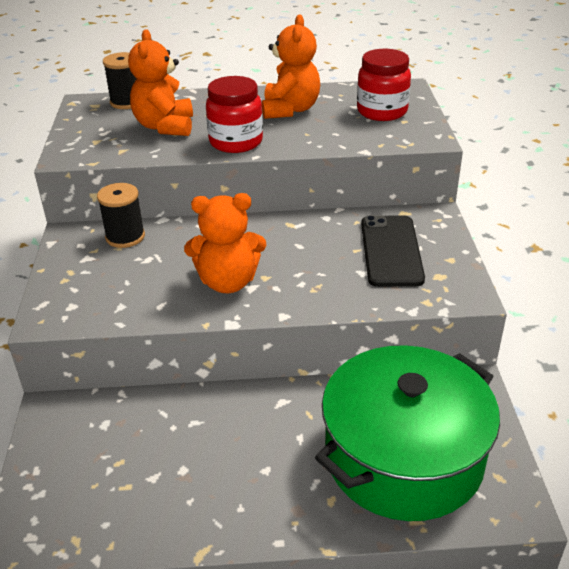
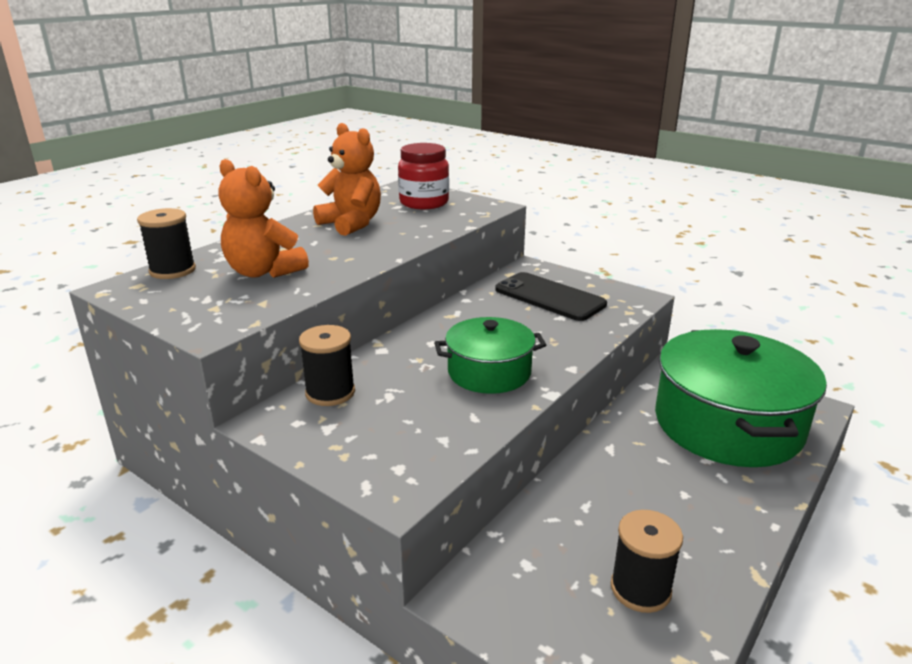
camera: 50 degrees left, 10 degrees down
orange teddy bear [184,193,266,293] -> green pot [434,317,546,394]
red jar [206,76,263,153] -> none
none -> black spool [611,510,683,613]

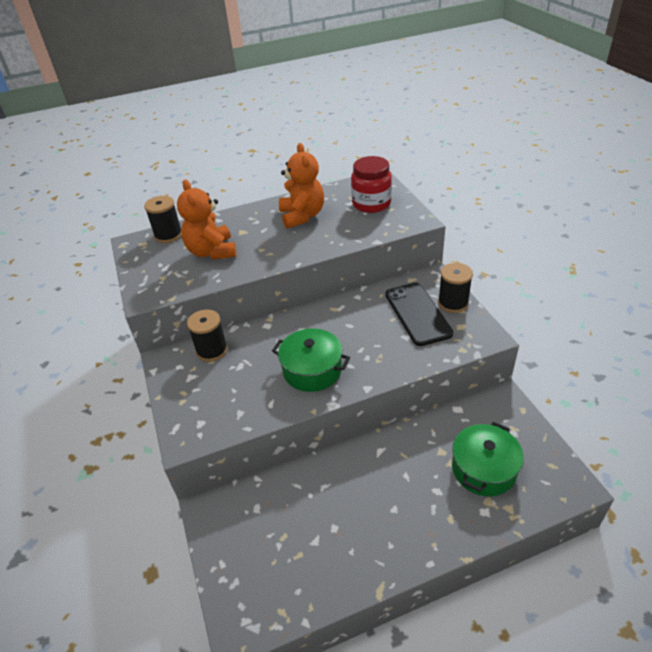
camera: 35 degrees right, 15 degrees up
black spool [611,510,683,613] -> black spool moved to [438,263,473,313]
green pot [655,329,827,467] -> green pot [452,422,524,496], size x0.55

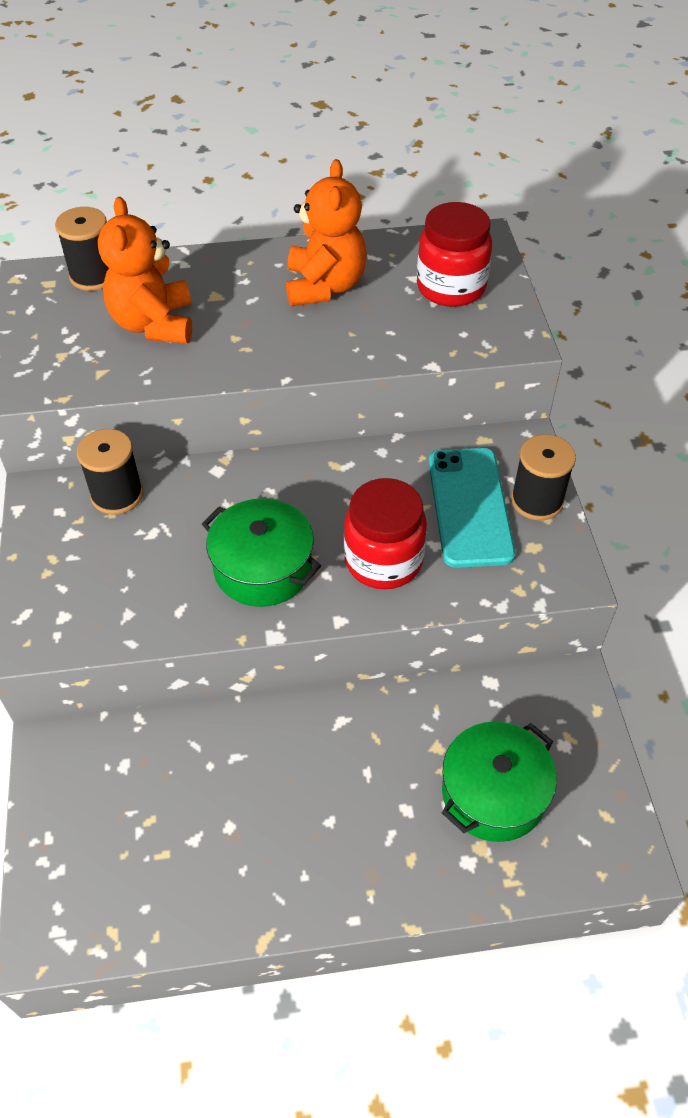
camera: 10 degrees right, 10 degrees up
black phone [385,283,453,346] -> turquoise phone [429,448,516,568]
none -> red jar [344,478,427,589]

